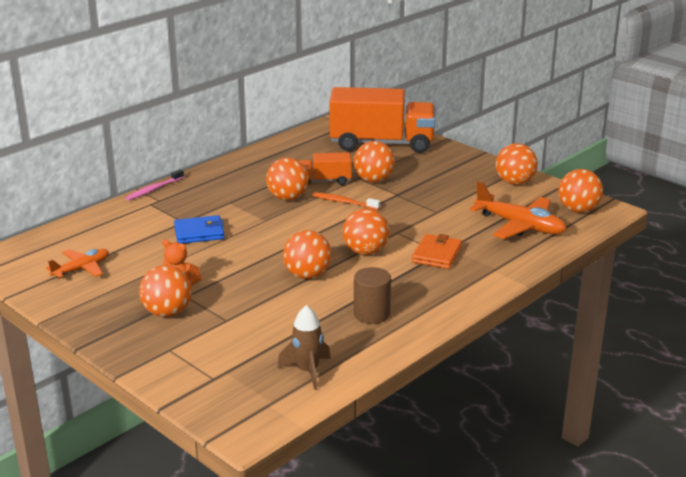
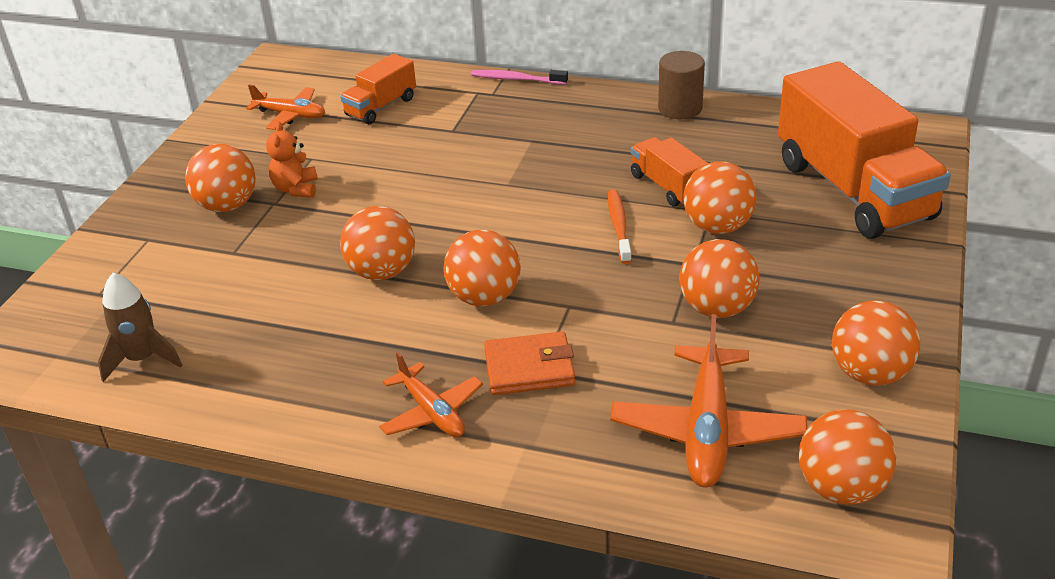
camera: 65 degrees right, 10 degrees up
blue wallet [174,215,225,243] -> none
orange ball [266,158,309,201] -> orange ball moved to [680,239,759,318]
brown cylinder [354,267,391,324] -> brown cylinder moved to [658,51,705,119]
none -> orange truck [340,54,416,124]
none -> orange plane [379,352,483,437]

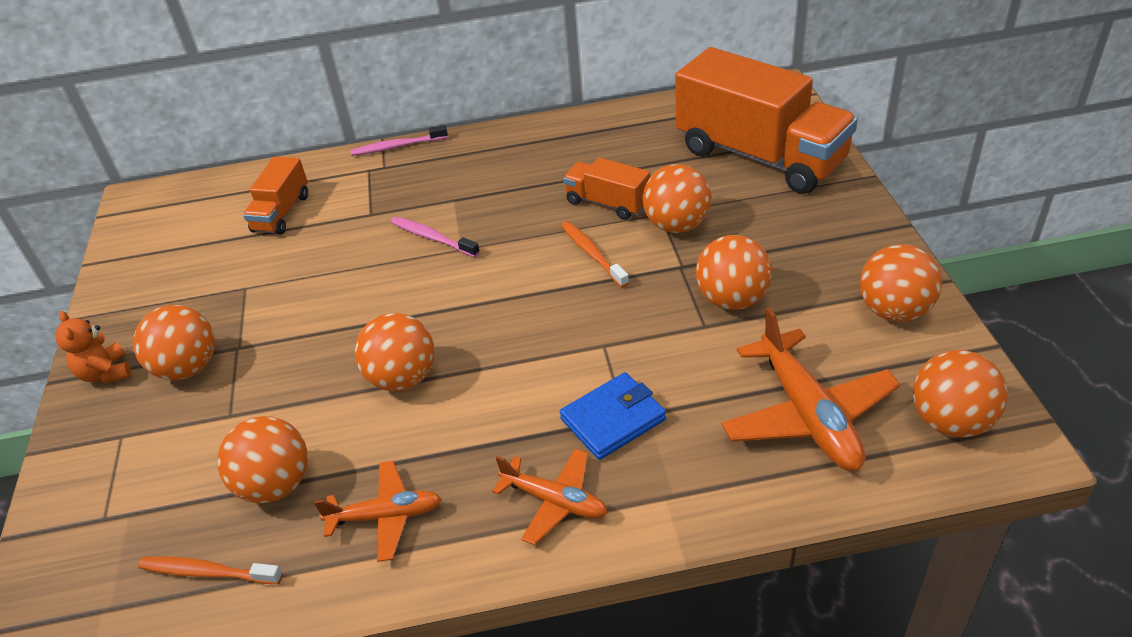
camera: 25 degrees left, 5 degrees up
brown rocket [98,273,182,382] -> orange toothbrush [138,556,283,584]
orange plane [246,85,325,130] -> orange plane moved to [314,461,442,562]
orange teddy bear [266,122,318,198] -> orange teddy bear moved to [55,311,131,384]
orange ball [444,230,521,307] -> orange ball moved to [218,416,308,503]
orange wallet [484,331,575,395] -> blue wallet [560,372,666,460]
brown cylinder [658,51,705,119] -> none
none -> pink toothbrush [391,217,480,257]

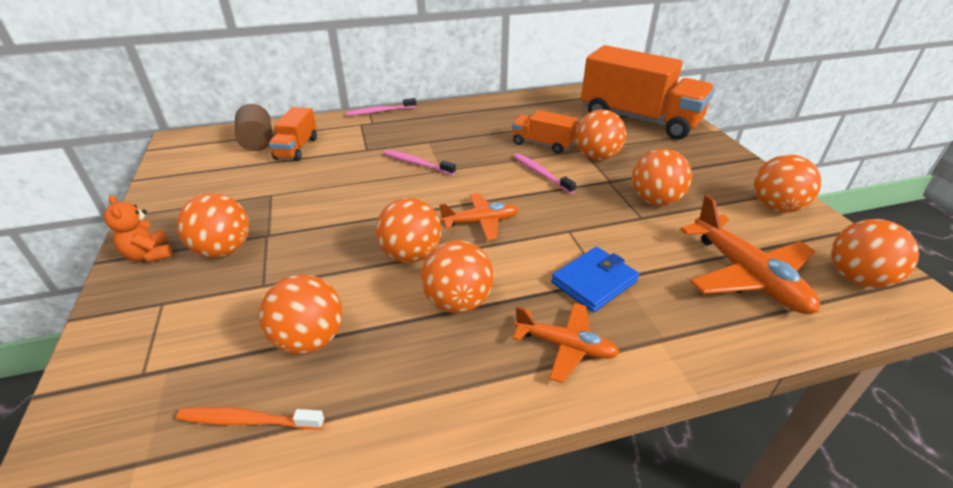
camera: 10 degrees left, 5 degrees down
orange plane [314,461,442,562] -> orange plane moved to [439,193,519,240]
orange toothbrush [561,221,629,288] -> pink toothbrush [513,153,576,194]
none -> brown cylinder [235,104,272,151]
none -> orange ball [421,240,494,313]

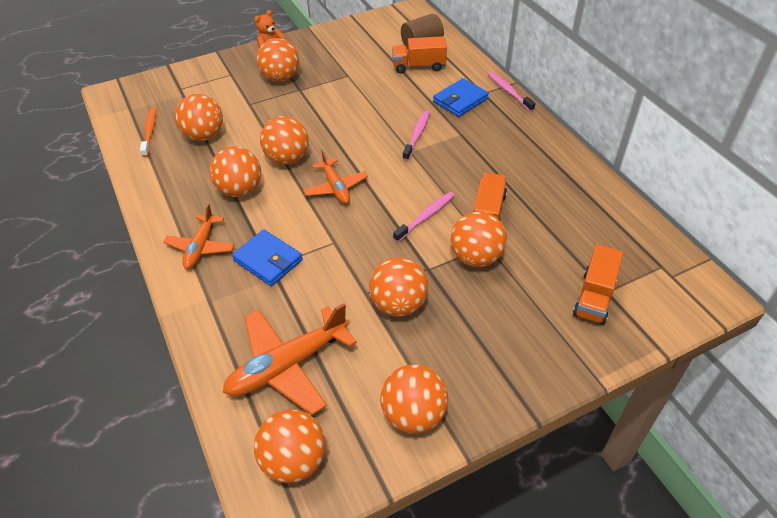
camera: 80 degrees right, 10 degrees up
orange truck [581,45,715,140] -> orange truck [573,244,623,325], size x0.48
none -> blue wallet [433,78,489,117]

